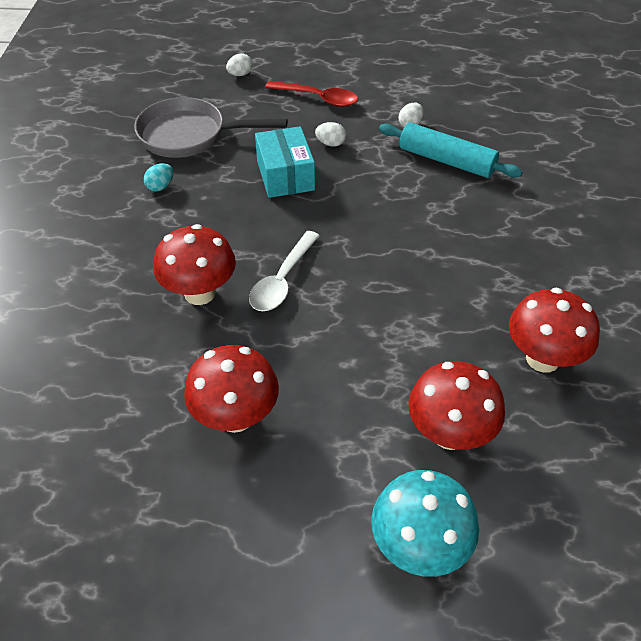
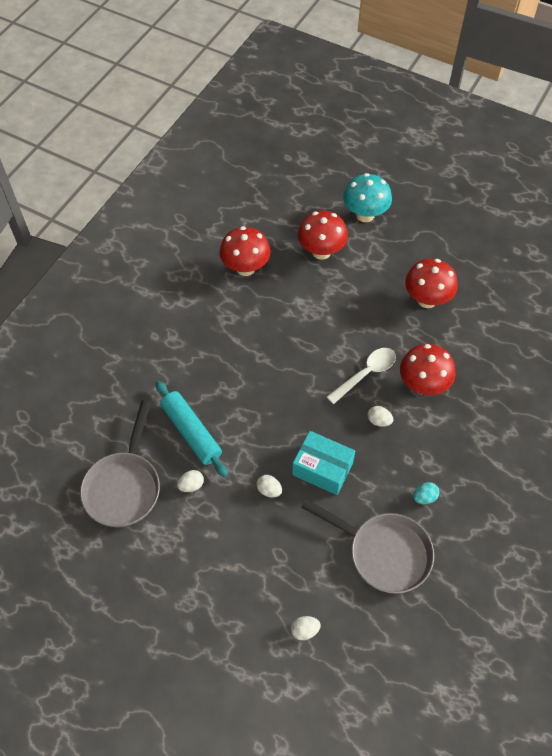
camera: 155 degrees left, 10 degrees up
turquoise box [255,126,315,198] -> turquoise box turned 75 degrees counterclockwise [292,431,355,495]
red spoon [265,81,358,107] -> none
none -> grey pan [80,400,160,528]
none -> white egg [368,406,393,427]

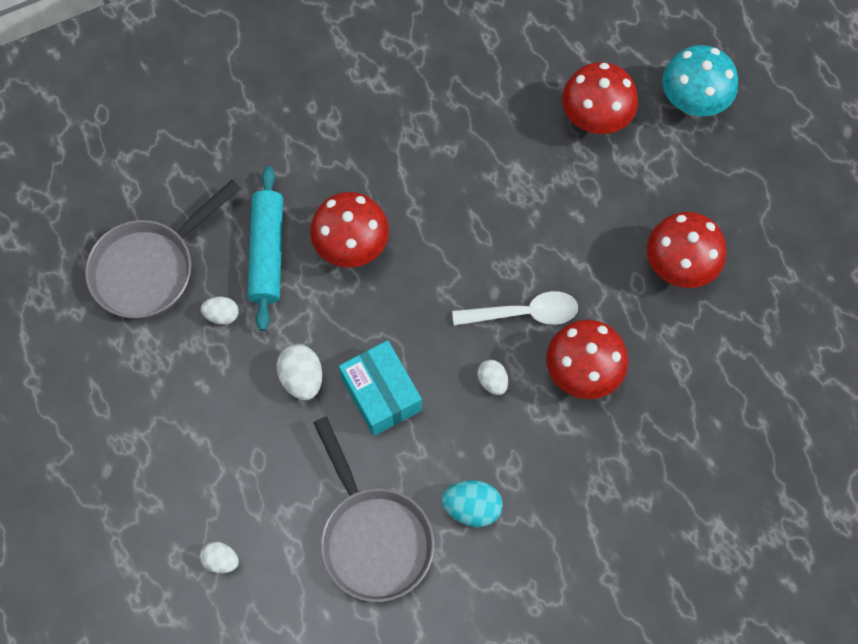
camera: 35 degrees right, 10 degrees up
red mushroom [219,226,270,276] -> red mushroom moved to [310,192,389,267]
white egg [256,475,282,497] -> white egg [276,344,322,400], size x1.54
turquoise egg [413,482,440,504] -> turquoise egg [442,480,503,527], size x1.54

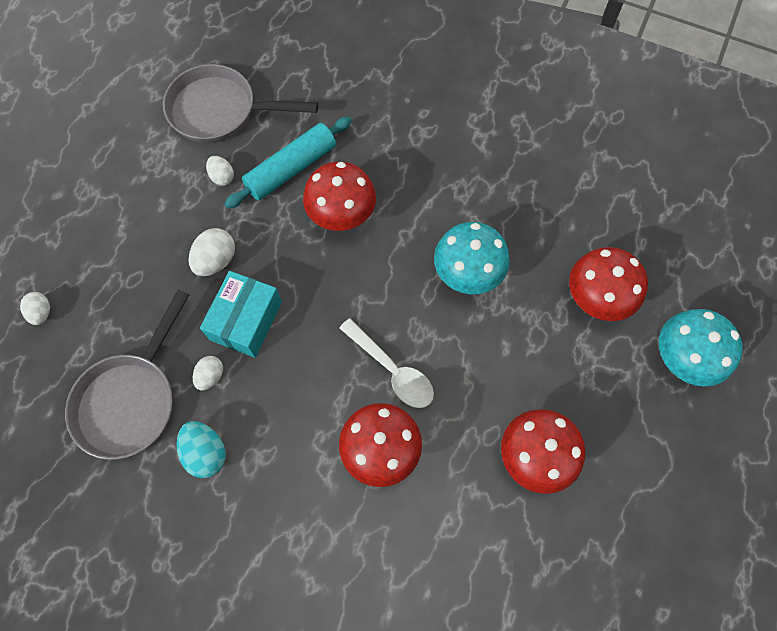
camera: 50 degrees right, 0 degrees up
white egg [478,360,508,395] -> white egg moved to [193,356,223,390]
none -> turquoise mushroom [434,222,510,294]

